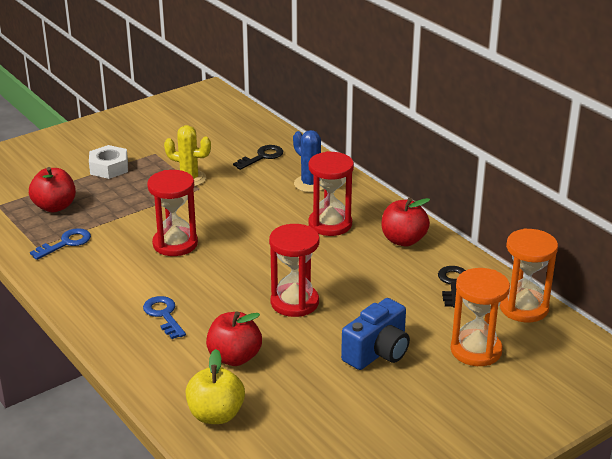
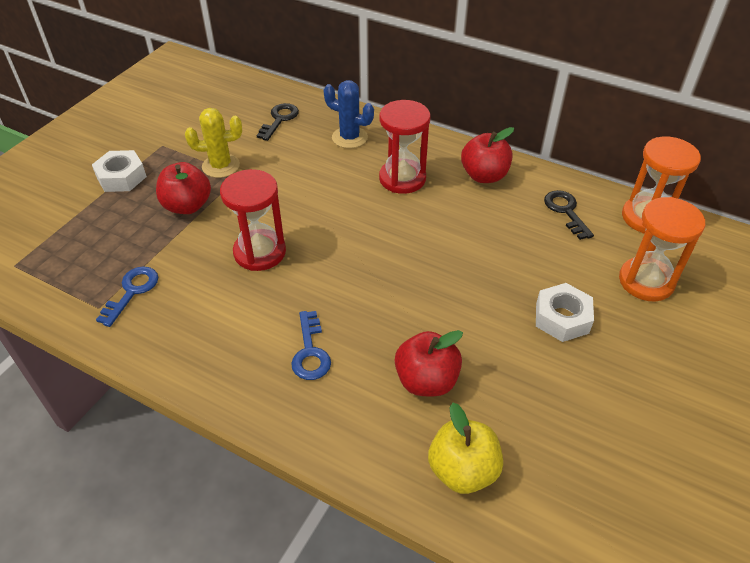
camera: 25 degrees left, 15 degrees up
red apple [29,167,76,212] -> red apple moved to [156,162,211,214]
blue key [143,296,186,339] -> blue key turned 135 degrees counterclockwise [291,311,331,380]
red hourglass [269,224,319,317] -> none
blue camera [341,298,410,370] -> white nut [536,283,594,342]

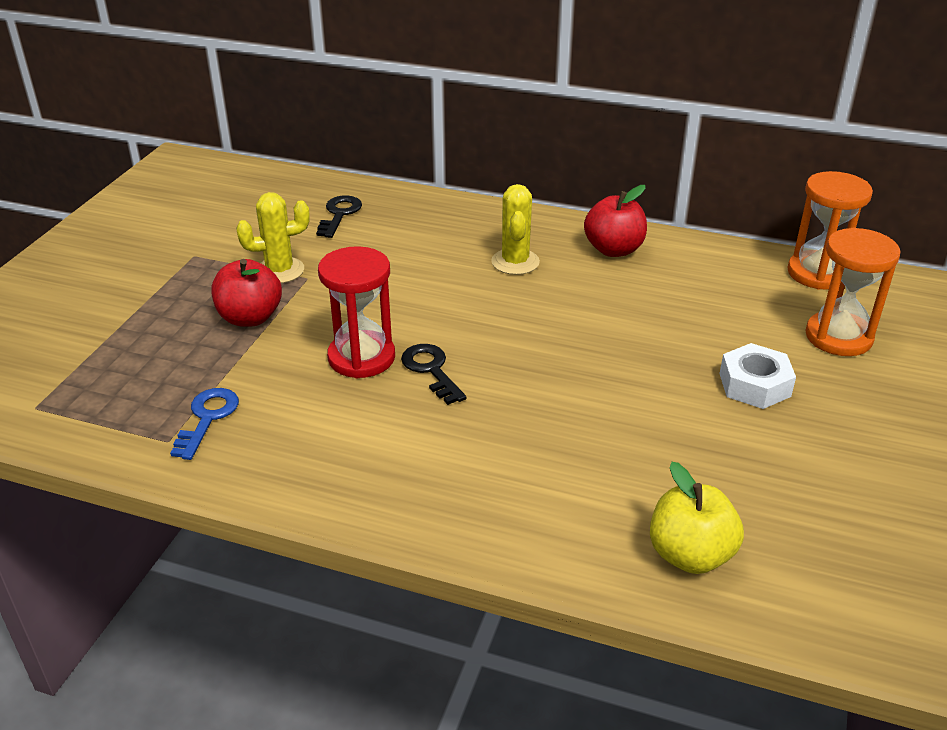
camera: 10 degrees left, 10 degrees down
white nut [92,150,147,192] -> none
blue key [291,311,331,380] -> none
blue cactus [324,80,374,148] -> none
red hourglass [379,100,430,194] -> yellow cactus [491,184,540,275]
red apple [395,330,463,396] -> none
black key [544,190,594,240] -> black key moved to [401,344,467,405]

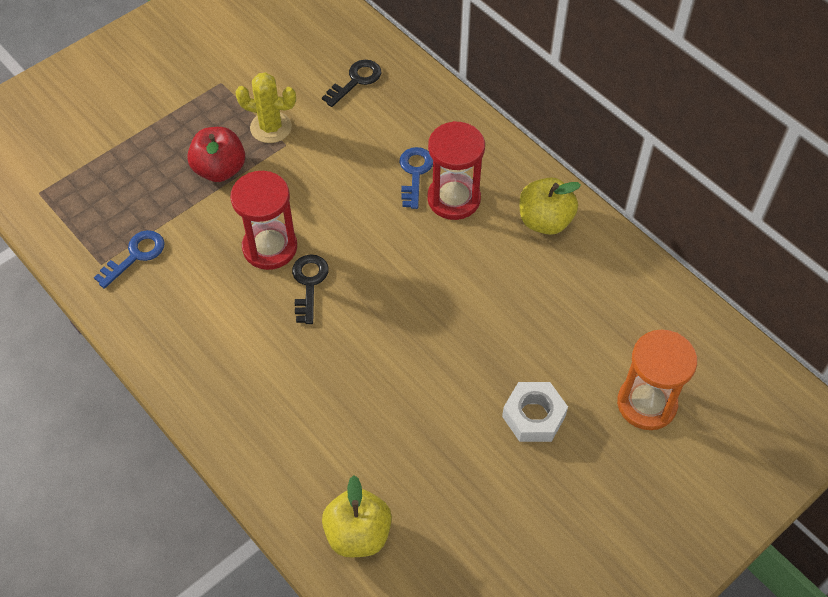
camera: 30 degrees right, 20 degrees up
yellow cactus [491,184,540,275] -> red hourglass [427,121,485,220]
red apple [584,185,647,257] -> yellow apple [520,177,581,235]
orange hourglass [787,171,873,290] -> none
none -> blue key [400,147,433,209]

